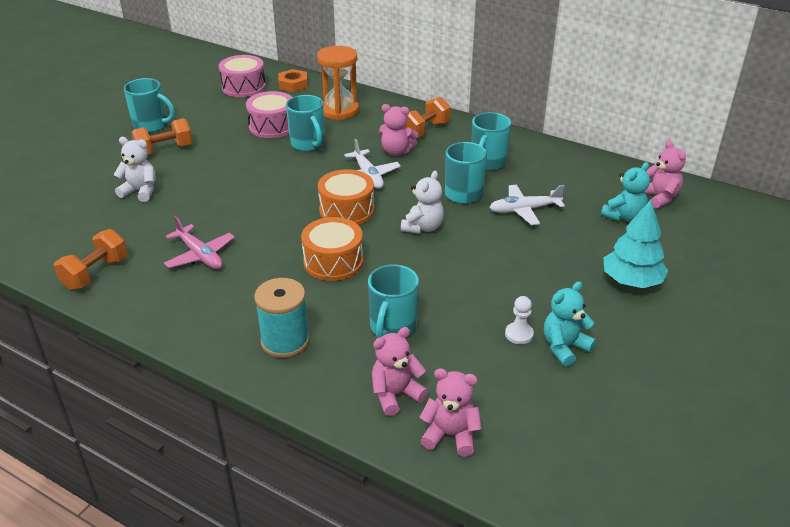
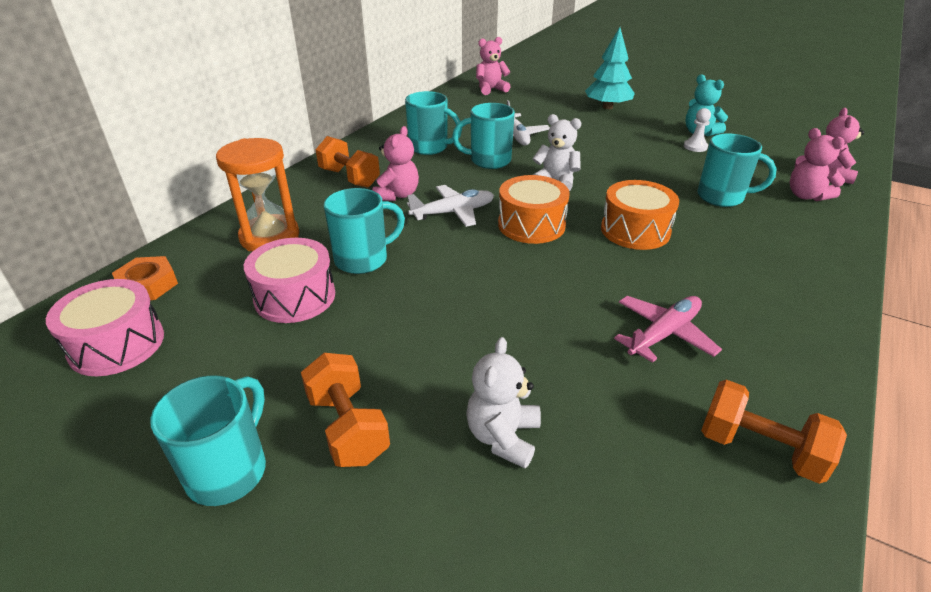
camera: 90 degrees left, 0 degrees up
turquoise spool [254,278,310,358] -> none
turquoise teddy bear [601,162,650,221] -> none

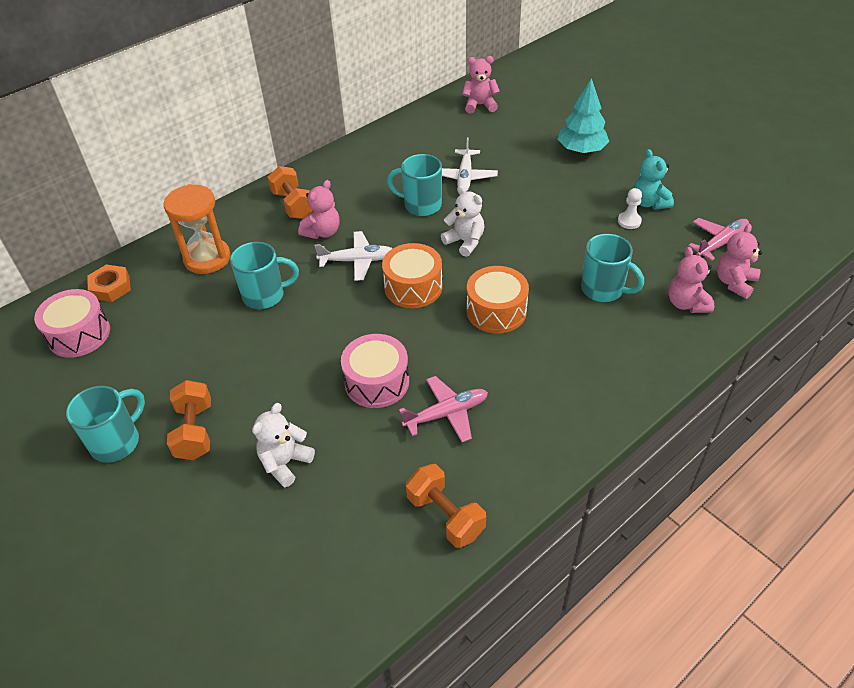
camera: 20 degrees right, 10 degrees up
pink drum [244,238,335,323] -> pink drum moved to [341,334,409,408]
turquoise mug [405,91,462,155] -> none
none -> pink plane [688,218,749,261]

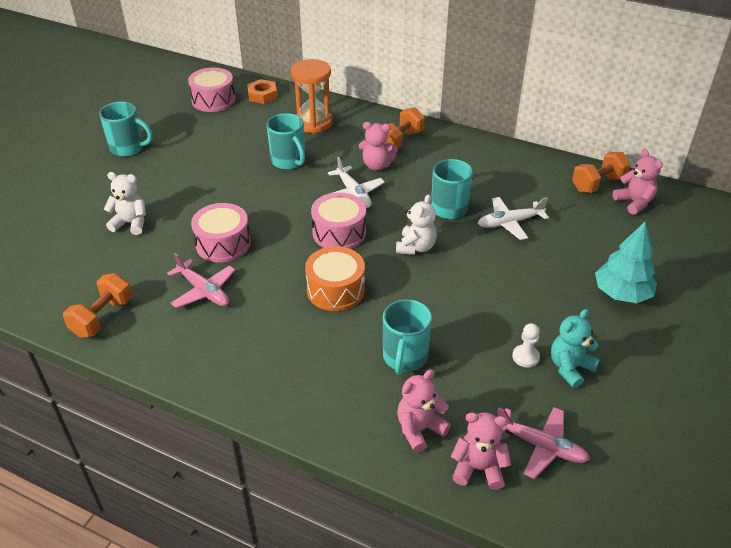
camera: 65 degrees right, 5 degrees down
orange dumbbell [167,380,211,460] -> orange dumbbell moved to [572,152,630,193]
orange drum [382,243,443,308] -> pink drum [311,192,366,249]

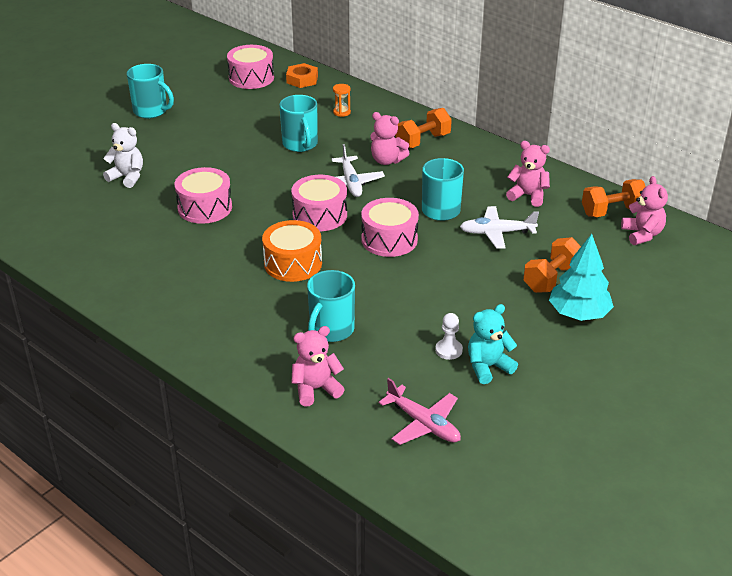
camera: 15 degrees right, 5 degrees down
orange dumbbell [63,273,132,338] -> orange dumbbell moved to [523,237,581,293]
pink plane [167,253,235,308] -> none
orange hourglass [291,59,333,133] -> orange hourglass [333,84,351,117], size x0.44
white teddy bear [396,194,437,255] -> pink drum [361,198,419,257]
pink teddy bear [451,412,511,490] -> pink teddy bear moved to [506,141,550,207]

